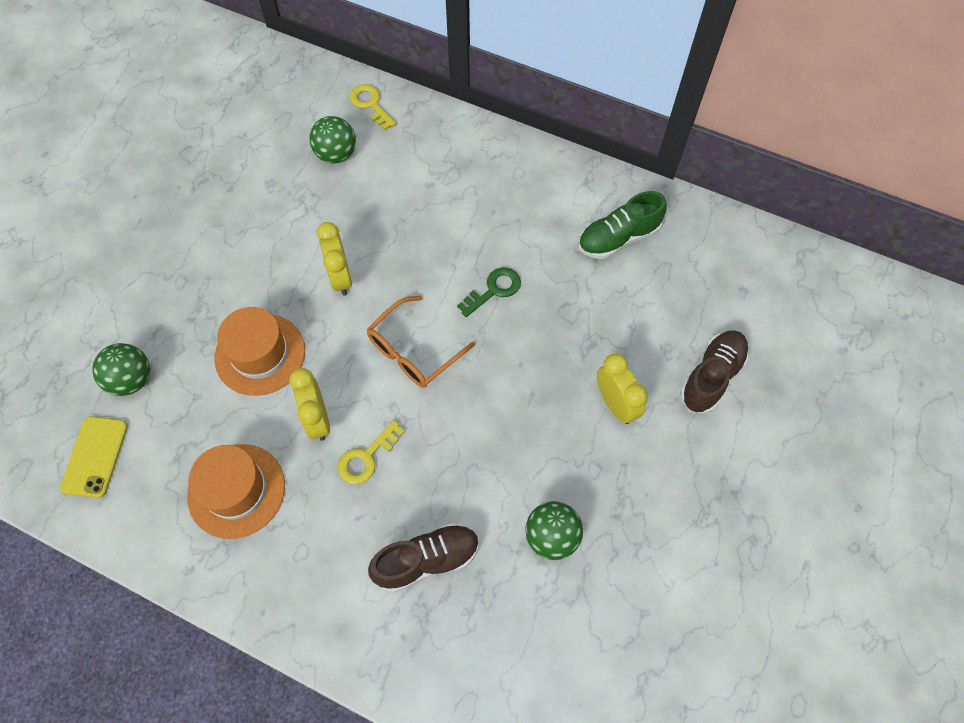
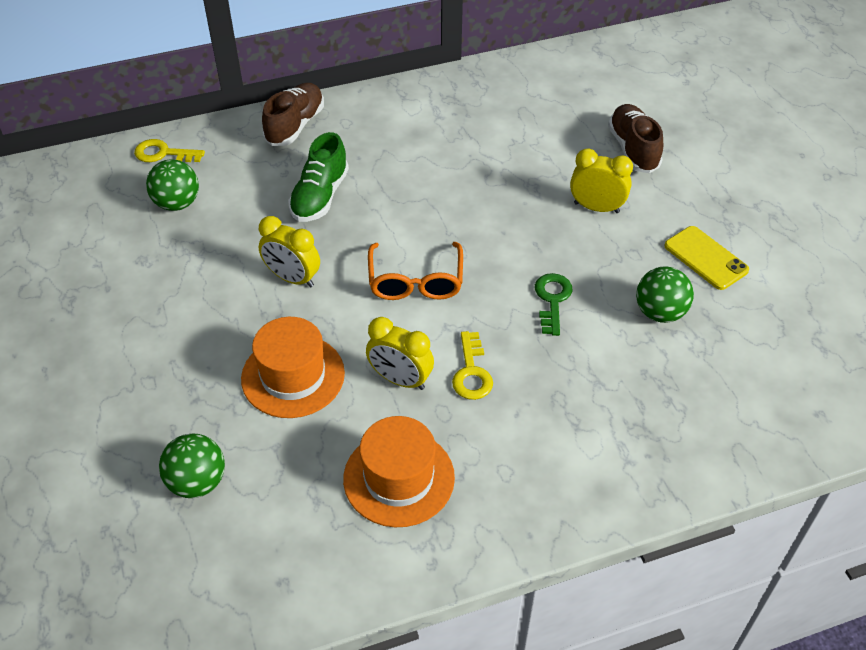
camera: 45 degrees left, 15 degrees down
yellow phone [60,416,128,498] -> yellow phone moved to [664,226,749,290]
brown shoe [368,523,479,593] -> brown shoe moved to [262,83,324,146]
green key [457,267,521,317] -> green key moved to [535,273,573,336]
green shoe [578,191,667,259] -> green shoe moved to [288,132,349,222]

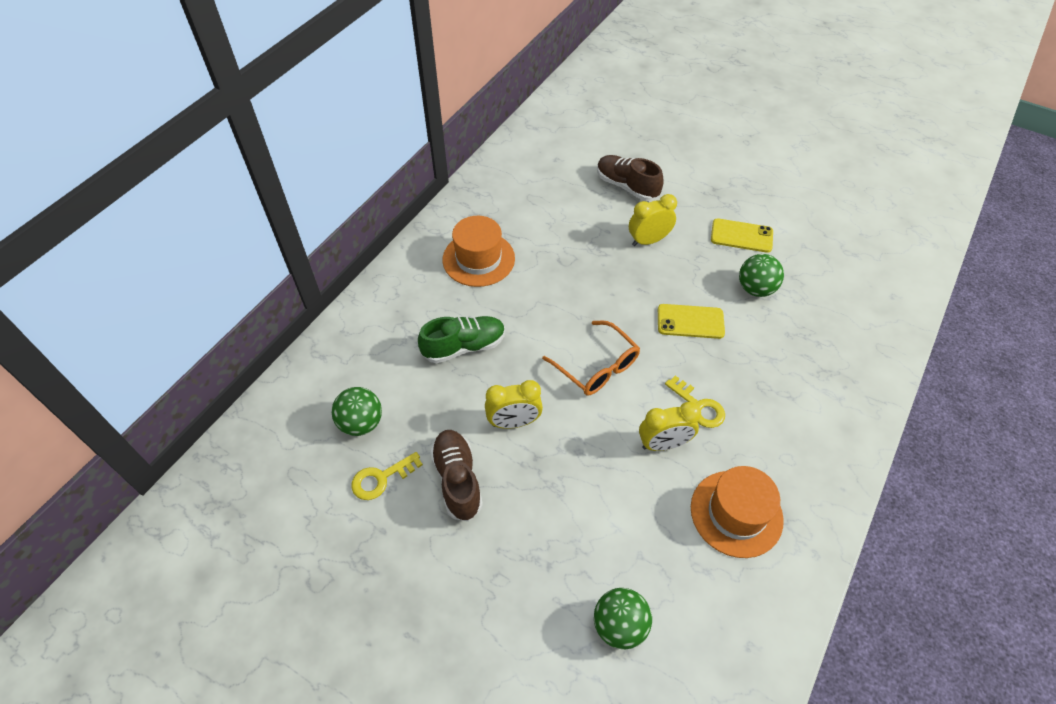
camera: 40 degrees left, 5 degrees up
yellow key [134,139,205,162] -> yellow key moved to [351,452,423,500]
orange hat [241,317,345,418] -> orange hat moved to [443,216,515,287]
brown shoe [262,83,324,146] -> brown shoe moved to [430,430,483,521]
green shoe [288,132,349,222] -> green shoe turned 90 degrees counterclockwise [418,316,505,363]
green key [535,273,573,336] -> yellow phone [658,304,725,339]

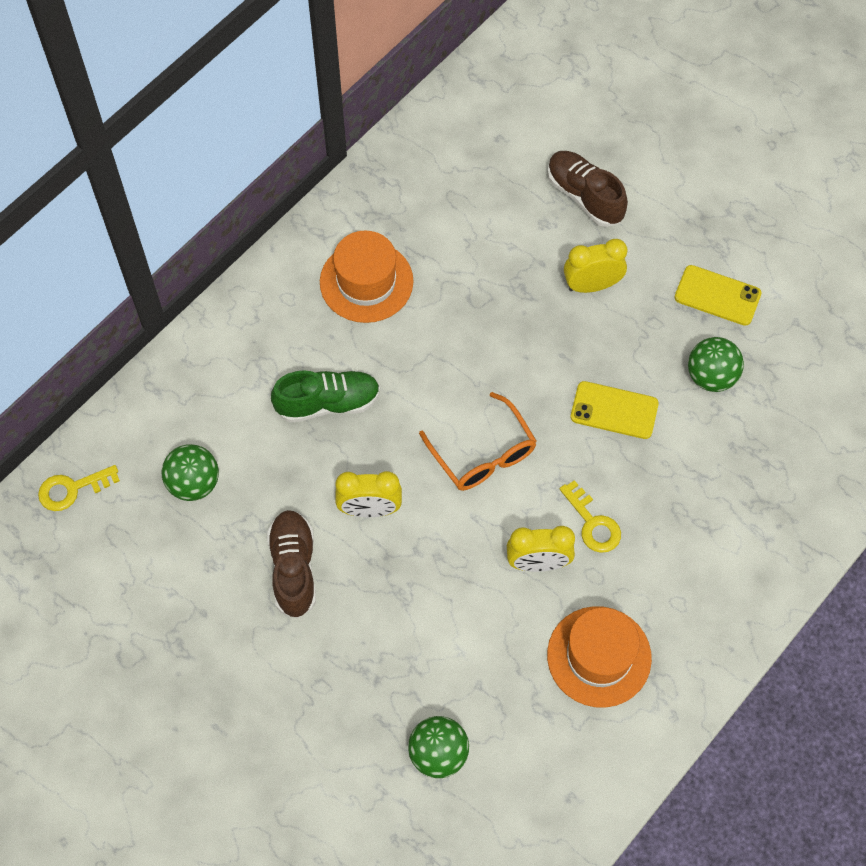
camera: 10 degrees right, 10 degrees up
yellow key [351,452,423,500] -> yellow key moved to [38,465,120,511]

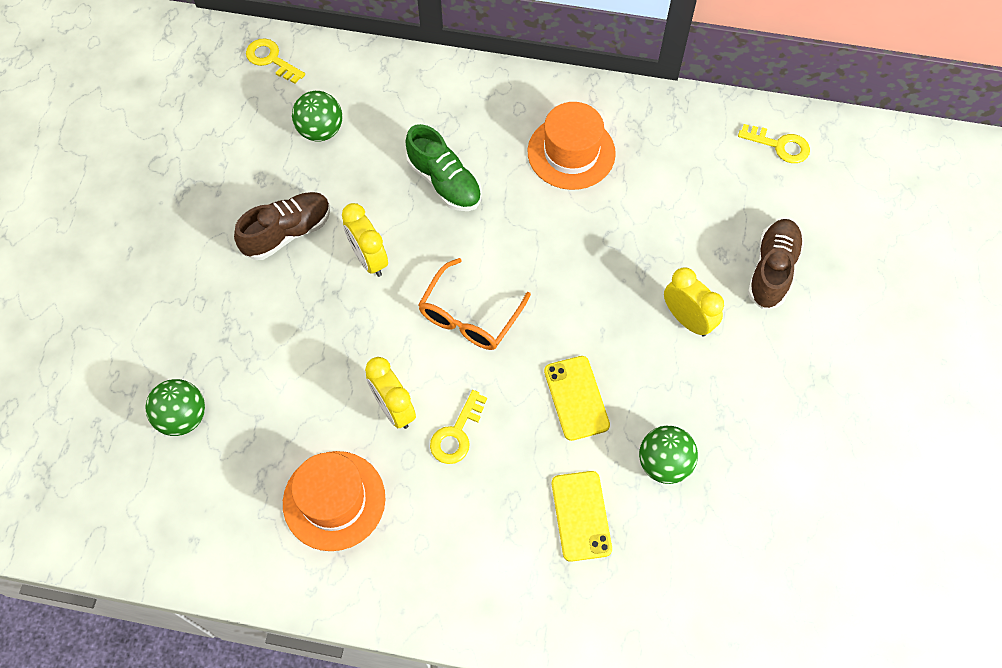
camera: 60 degrees right, 0 degrees up
yellow phone [675,265,762,326] -> yellow phone moved to [552,471,612,562]
none -> yellow key [738,124,810,163]

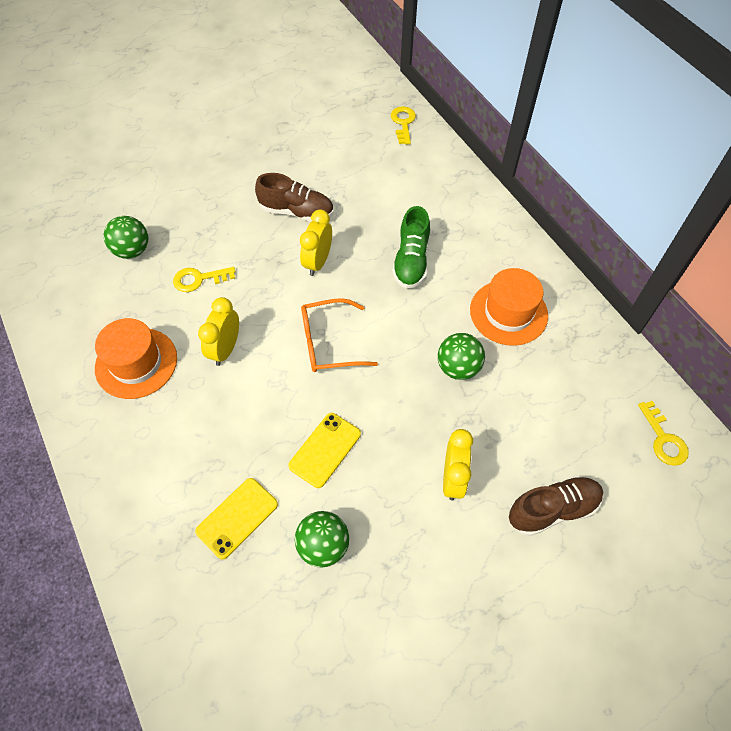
camera: 50 degrees right, 5 degrees down
green ball [292,91,343,142] -> green ball moved to [438,333,485,380]
yellow key [430,390,487,464] -> yellow key moved to [173,267,236,292]

